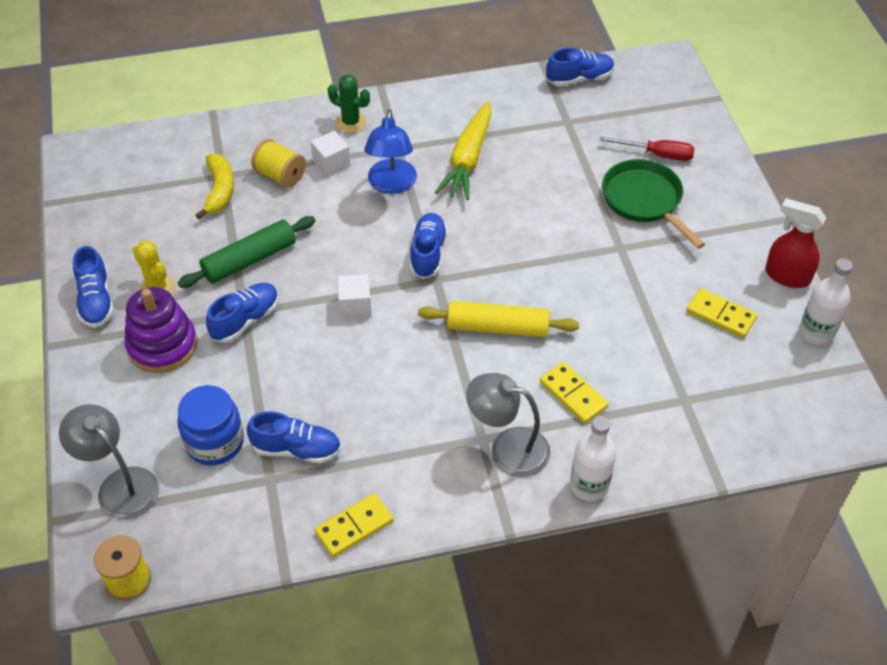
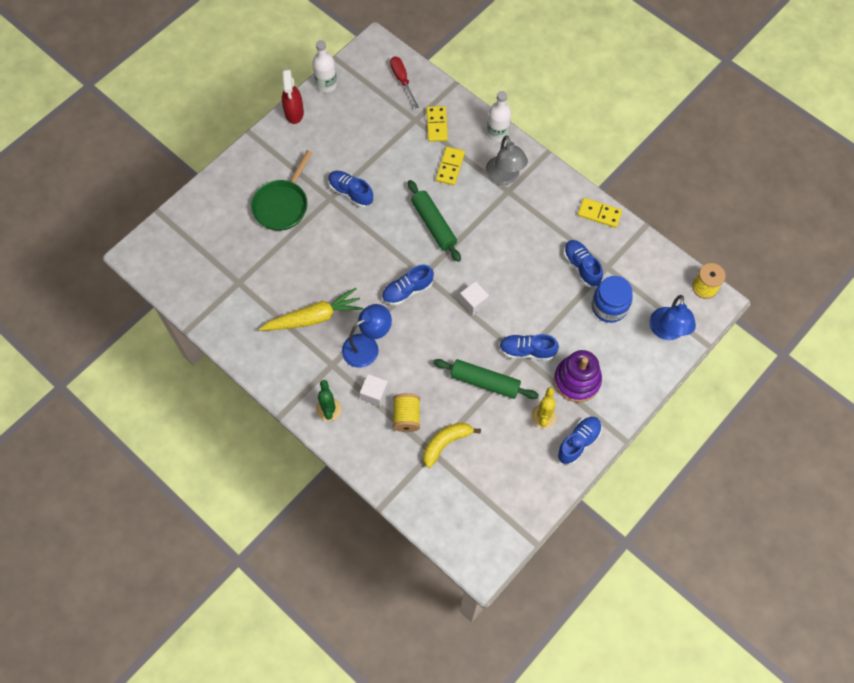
camera: 125 degrees left, 15 degrees up
grey lamp [59,404,159,519] -> blue lamp [649,295,696,340]
yellow rolling pin [418,301,579,337] -> green rolling pin [408,180,461,262]
blue shoe [546,48,615,87] -> blue shoe moved to [328,171,373,208]
red screwdriver [600,136,695,161] -> red screwdriver moved to [390,57,419,108]
yellow domino [686,288,757,338] -> yellow domino moved to [426,106,448,142]

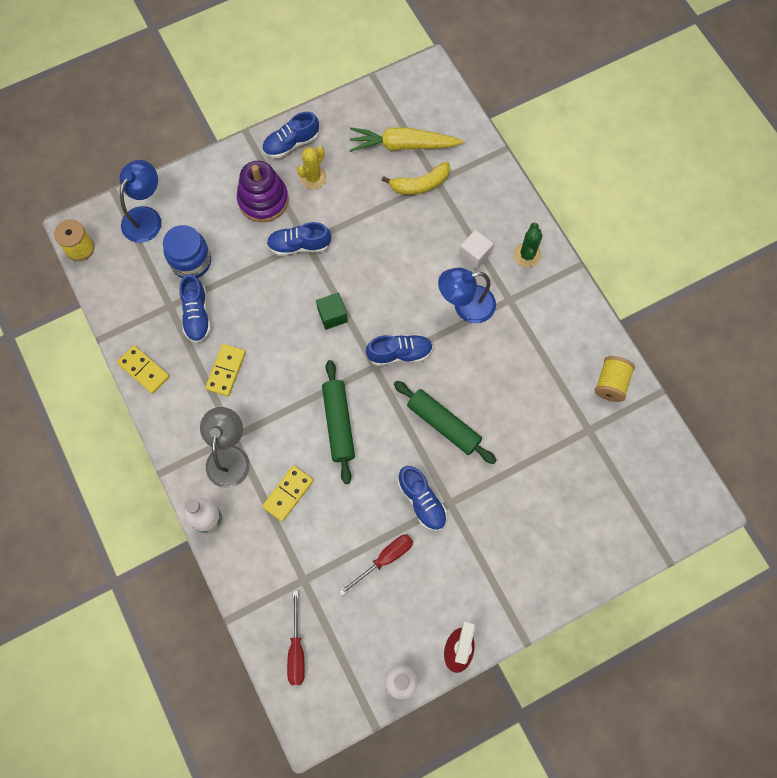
camera: 160 degrees left, 5 degrees up
green pan [251,150,312,231] -> none
yellow carrot [259,288,364,331] -> yellow carrot moved to [350,127,464,152]
yellow spool [393,393,420,432] -> yellow spool moved to [595,356,635,402]
yellow domino [426,106,448,142] -> yellow domino moved to [205,344,246,396]
green rolling pin [433,359,539,399] -> green rolling pin moved to [394,381,497,464]
white cube [459,281,489,315] -> green cube [316,293,348,330]
blue shoe [499,334,559,361] -> blue shoe turned 150 degrees clockwise [267,222,331,256]
none -> red screwdriver [339,534,413,596]

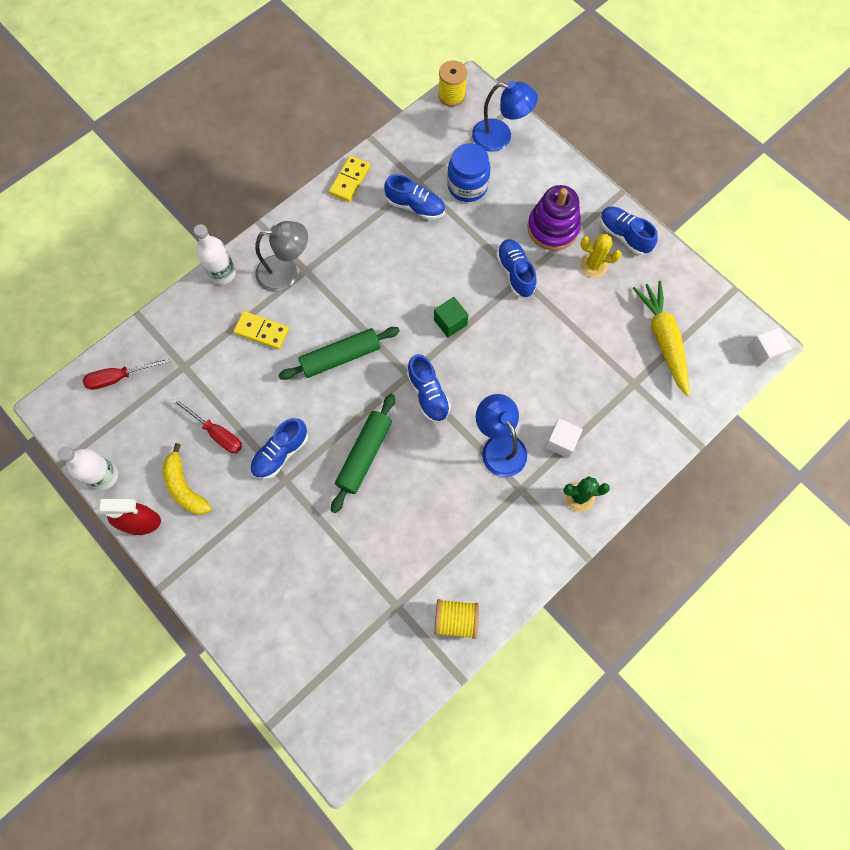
camera: 75 degrees right, 0 degrees up
blue shoe [180,274,211,343] -> blue shoe turned 135 degrees counterclockwise [384,174,445,220]
yellow domino [205,344,246,396] -> none
yellow banana [382,162,450,195] -> yellow banana moved to [163,443,212,515]
none -> white cube [747,327,791,366]

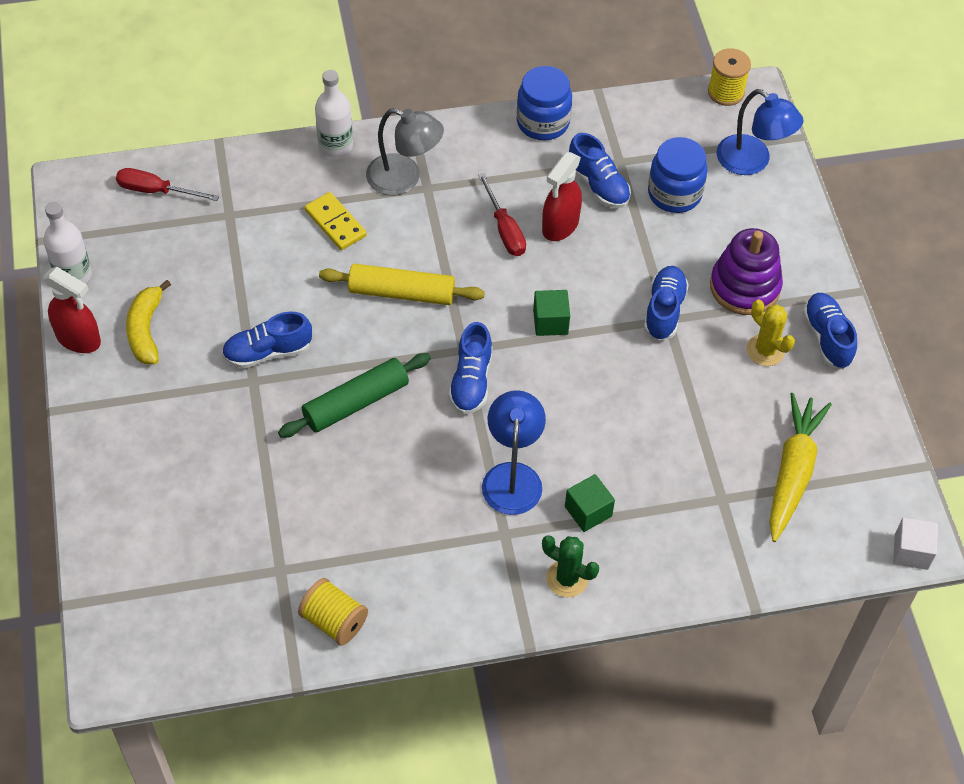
camera: 30 degrees right, 15 degrees down
red screwdriver [172,397,242,453] -> red screwdriver moved to [478,173,526,256]
green rolling pin [279,327,400,380] -> yellow rolling pin [319,264,485,305]
yellow domino [329,156,370,202] -> blue jar [516,66,572,140]
white cube [545,419,583,458] -> green cube [565,474,615,532]
none -> red spray bottle [542,152,582,241]

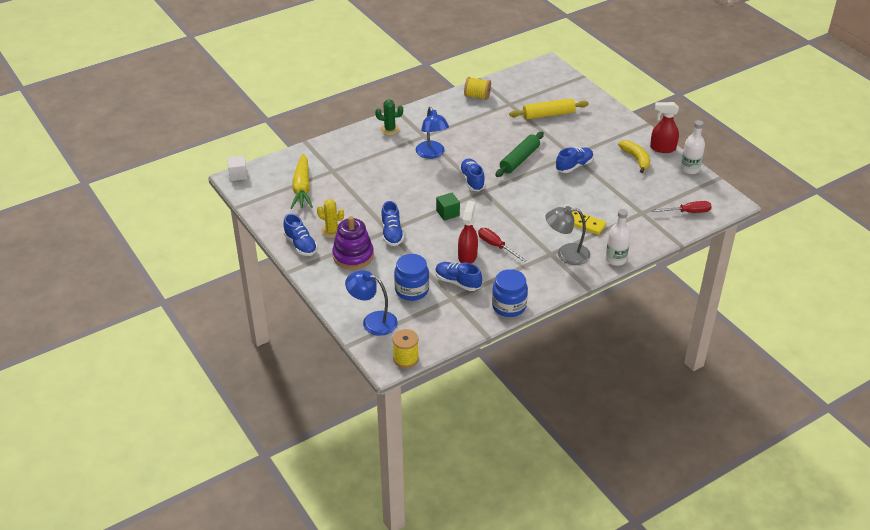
camera: 160 degrees right, 15 degrees down
yellow rolling pin [319,264,485,305] -> yellow rolling pin moved to [509,98,589,120]
green cube [565,474,615,532] -> none

